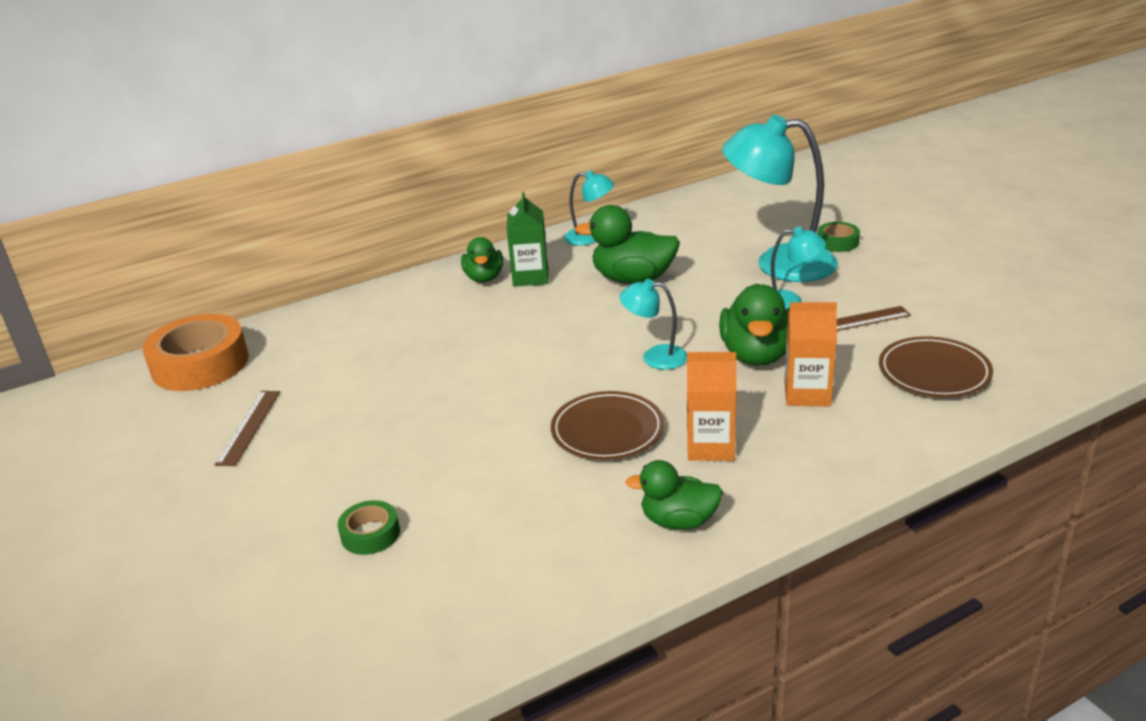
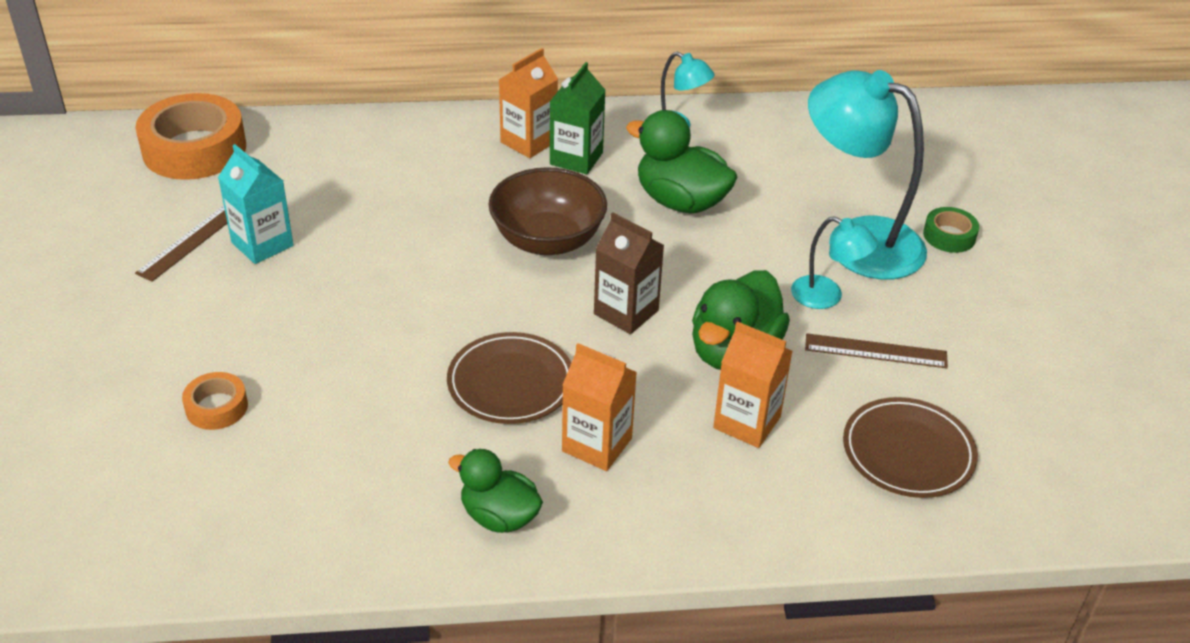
camera: 20 degrees right, 10 degrees up
green tape [337,500,400,555] -> orange tape [182,372,248,430]
green duck [461,237,503,282] -> orange carton [499,48,558,158]
turquoise lamp [619,279,687,370] -> brown carton [594,212,664,334]
none -> turquoise carton [218,144,293,264]
none -> brown bowl [488,167,607,255]

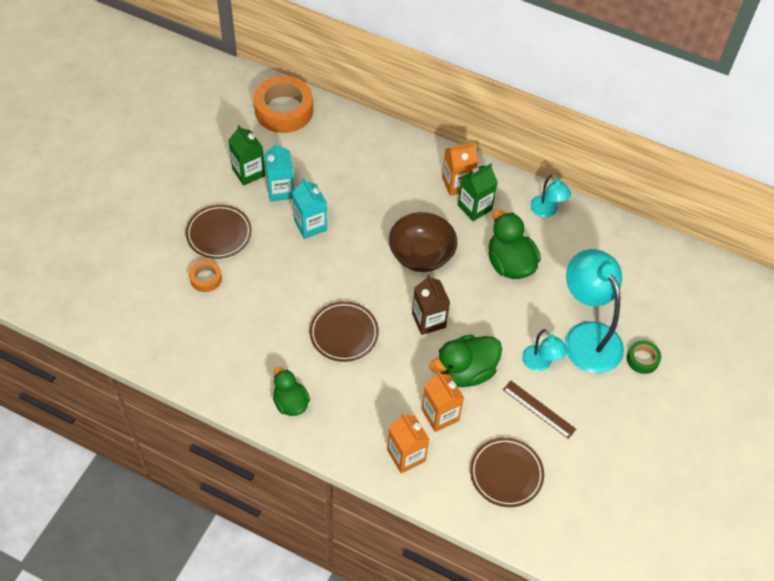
camera: 30 degrees right, 15 degrees up
brown ruler [135,205,227,282] -> green carton [228,125,265,186]
orange carton [562,343,637,471] -> orange carton moved to [387,413,430,473]
none -> brown plate [186,205,252,259]
none -> turquoise carton [292,178,327,239]

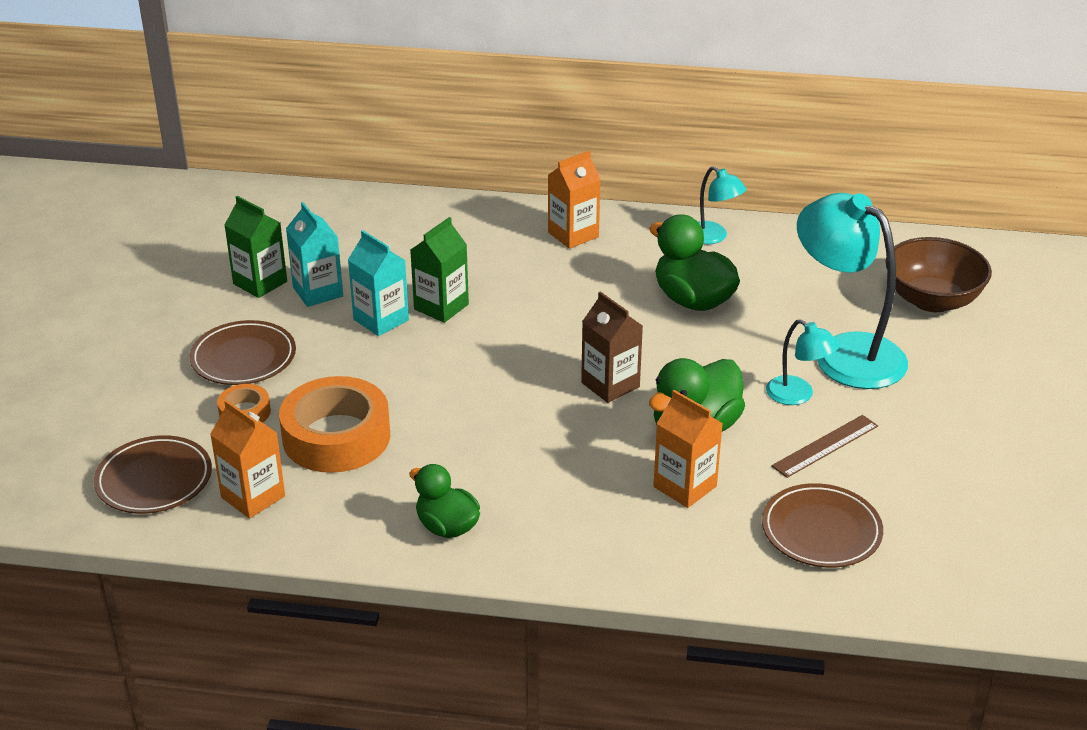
camera: 15 degrees left, 20 degrees down
orange tape [254,76,313,133] -> orange tape moved to [279,376,390,473]
brown plate [310,301,379,362] -> brown plate moved to [94,435,212,514]
orange carton [387,413,430,473] -> orange carton moved to [210,400,285,519]
brown bowl [389,212,457,272] -> brown bowl moved to [886,237,992,312]
green carton [458,164,498,221] -> green carton moved to [410,217,469,323]
brown ruler [503,381,576,439] -> brown ruler turned 60 degrees counterclockwise [772,415,878,478]
green tape [627,340,661,374] -> none

